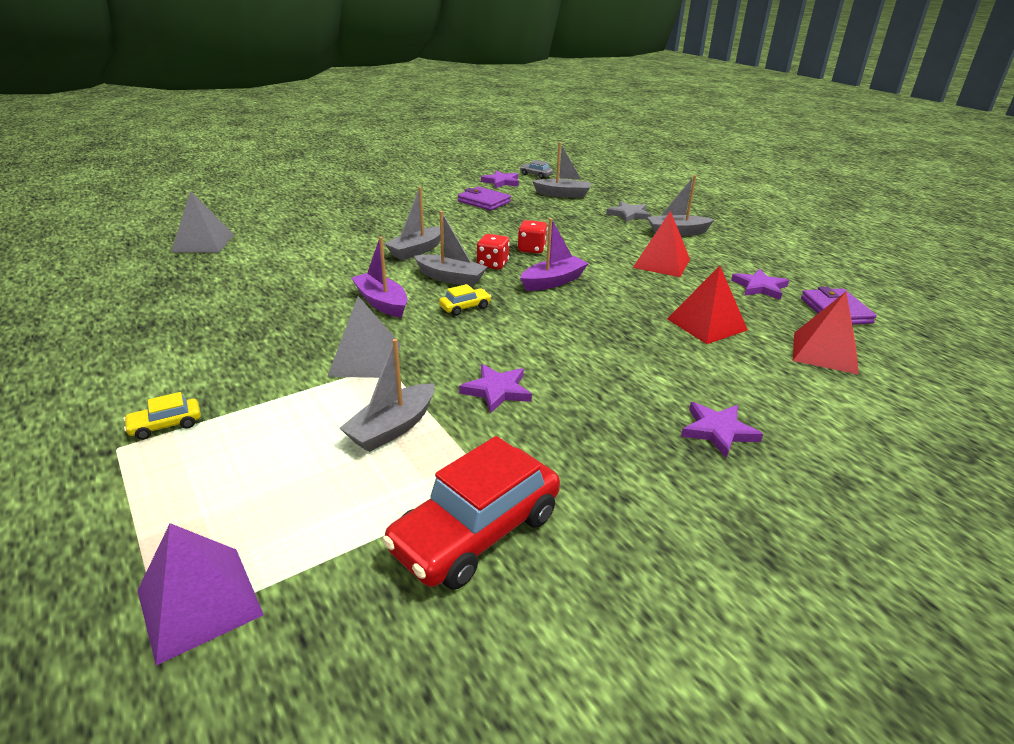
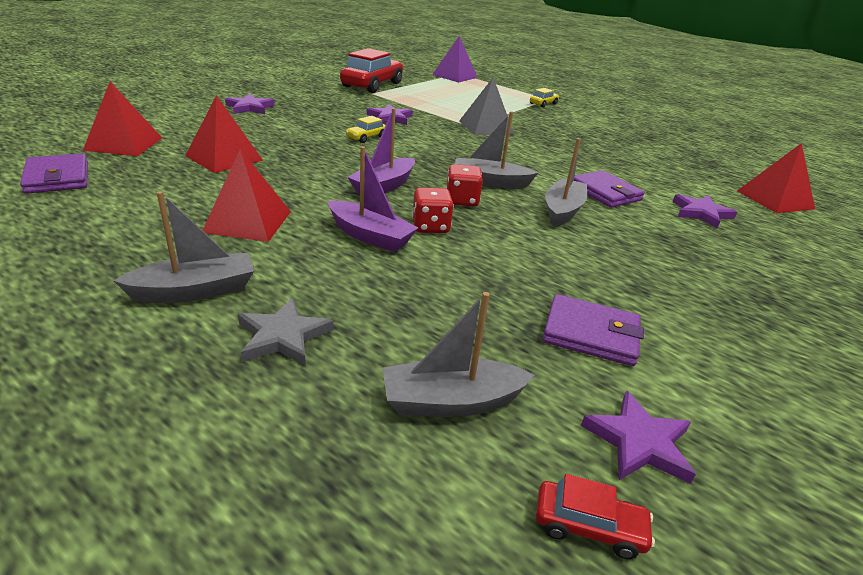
camera: 160 degrees right, 0 degrees up
grey pyramid [171,191,234,253] -> red pyramid [737,143,815,213]
grey boat [340,339,435,452] -> none
purple boat [351,237,408,318] -> purple boat moved to [328,146,418,252]
yellow car [439,284,492,316] -> yellow car moved to [345,116,386,143]
grey car [520,160,553,179] -> red car [536,474,655,559]
purple star [731,269,789,300] -> purple star moved to [673,194,737,228]
none -> purple wallet [574,170,645,208]

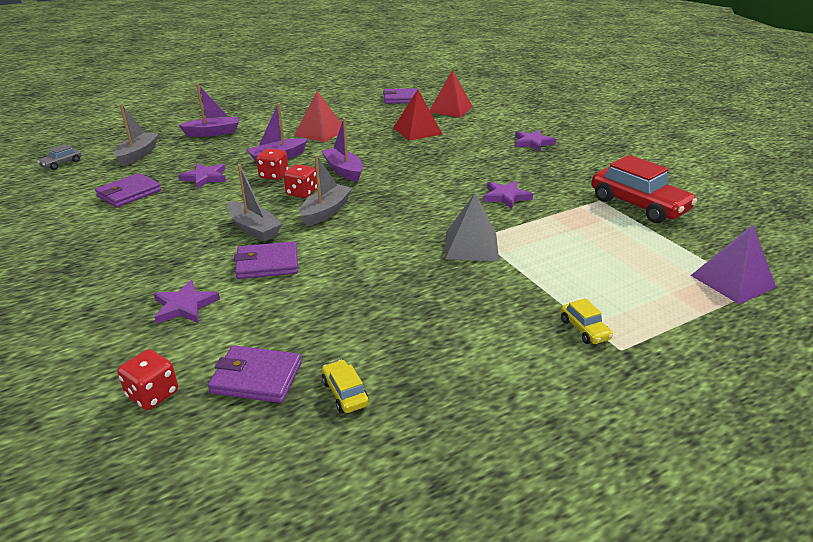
camera: 115 degrees right, 0 degrees up
grey boat [113,191,254,303] -> none
grey star [238,298,334,366] -> purple boat [179,83,239,137]
yellow car [345,116,386,143] -> yellow car moved to [322,360,369,413]
red car [536,474,655,559] -> grey car [37,144,81,170]
purple star [581,391,696,484] -> purple star moved to [178,163,226,189]
red pyramid [737,143,815,213] -> red dice [117,349,178,410]
none -> purple wallet [208,345,302,403]

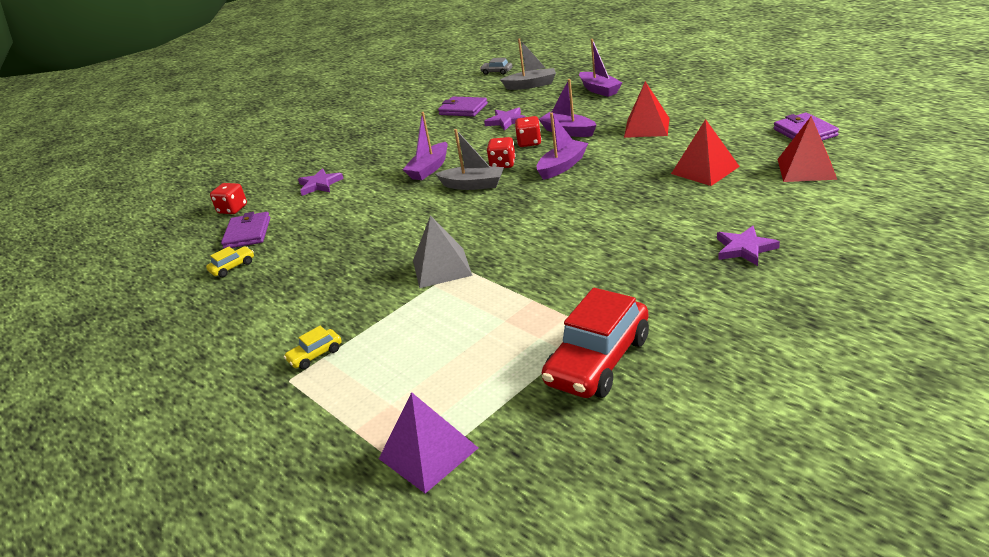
camera: 80 degrees right, 0 degrees up
grey boat [227,164,282,242] -> purple boat [403,112,448,180]
purple wallet [234,241,298,279] -> none
purple star [483,181,533,209] -> none

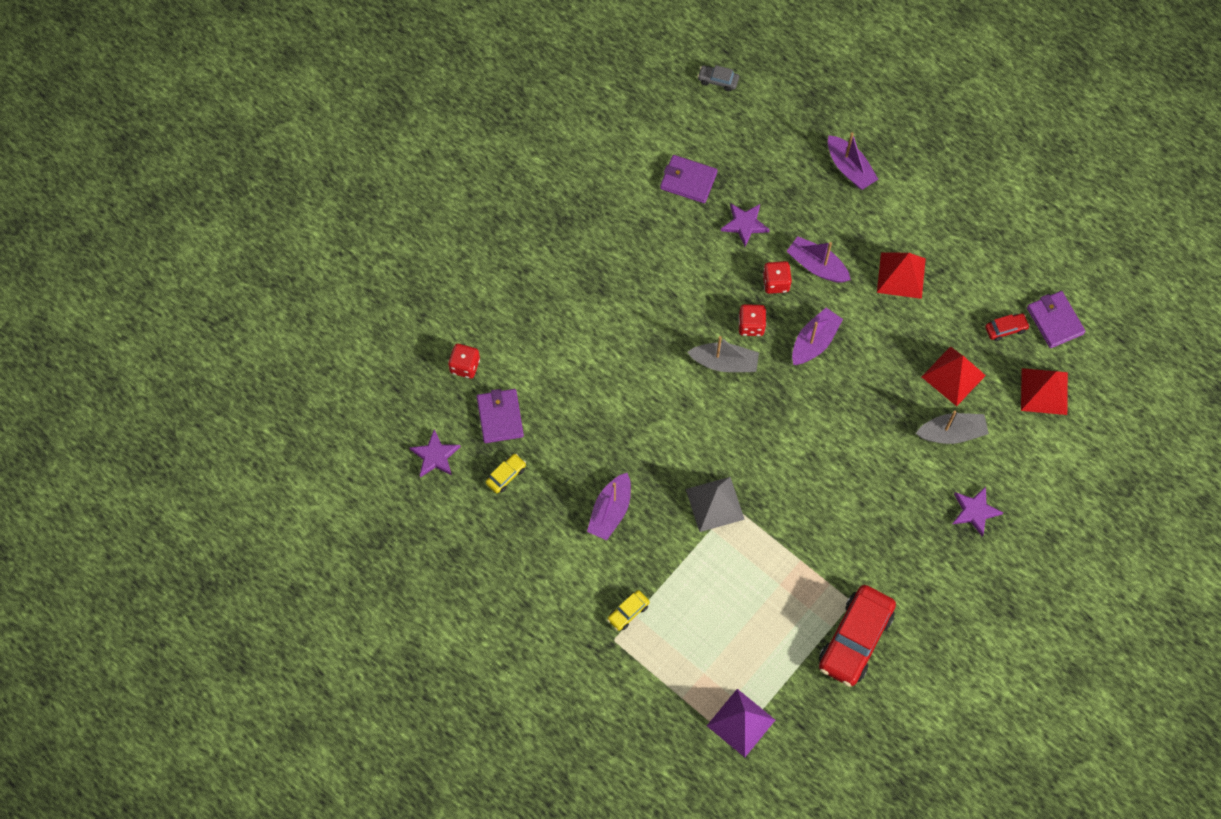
camera: 10 degrees left, 35 degrees up
purple star [298,168,344,196] -> purple star moved to [409,429,461,477]
purple boat [403,112,448,180] -> purple boat moved to [587,473,631,540]
grey boat [500,38,556,90] -> grey boat moved to [916,411,989,444]
none -> red car [985,313,1030,341]

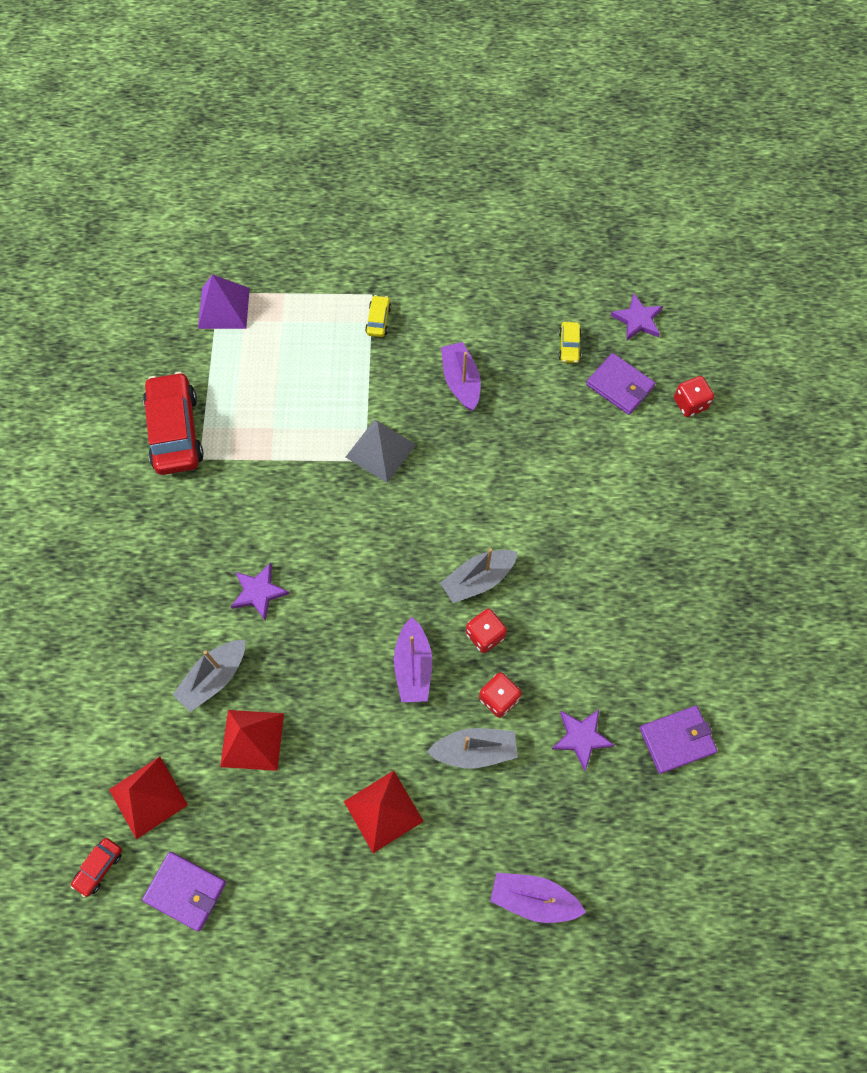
camera: 140 degrees right, 0 degrees up
grey car [697,65,739,91] -> none
purple boat [787,236,851,282] -> grey boat [427,728,518,769]
purple star [953,486,1003,537] -> purple star moved to [231,563,290,621]
red car [985,313,1030,341] -> red car moved to [71,838,122,898]

